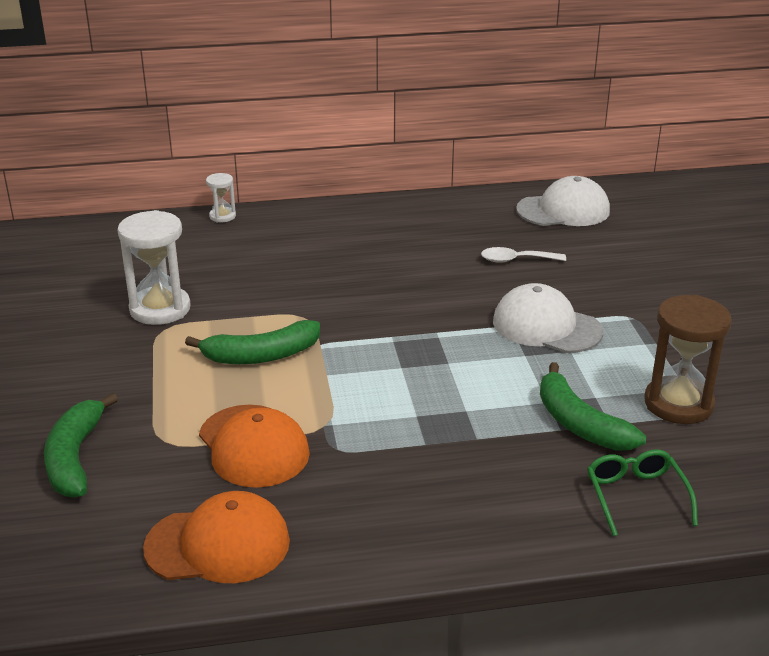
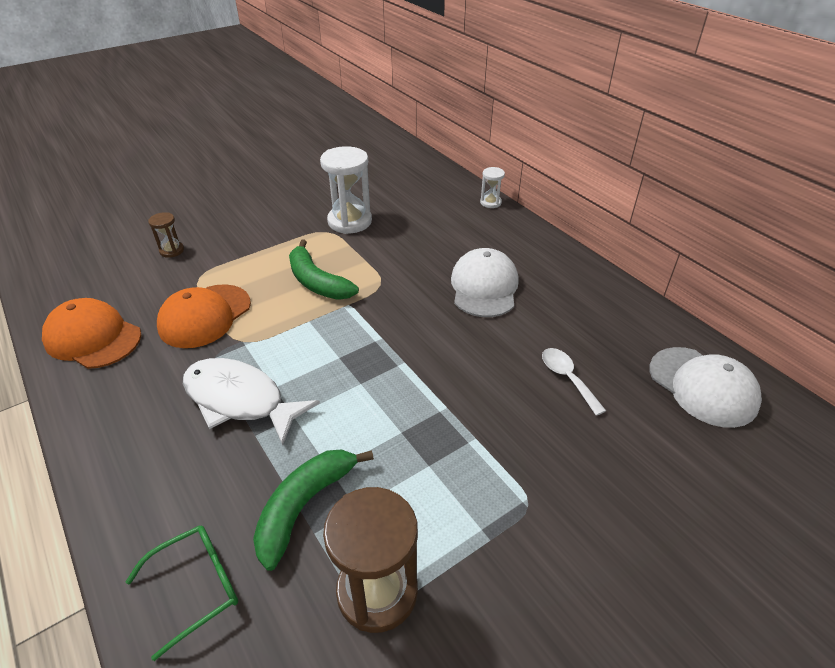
camera: 65 degrees right, 10 degrees up
green banana [44,393,118,498] -> brown hourglass [148,212,184,258]
orange cap [143,491,290,583] -> orange cap turned 150 degrees clockwise [42,298,141,369]
white cap [493,283,603,353] -> white cap moved to [451,248,519,317]
none -> white fish [183,358,320,446]

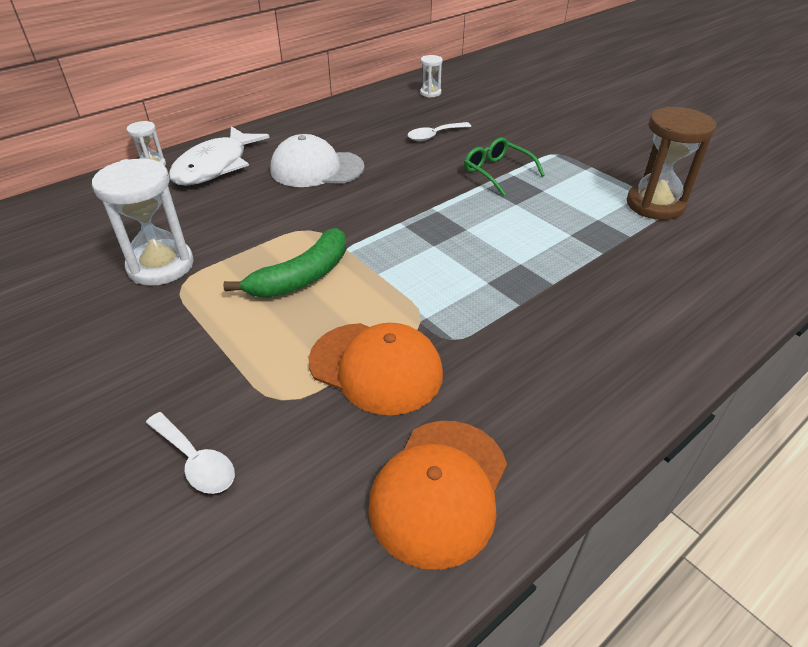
camera: 95 degrees left, 0 degrees up
green glasses [125,525,238,661] -> green glasses moved to [464,137,545,196]
brown hourglass [148,212,184,258] -> white spoon [146,412,235,494]
white fish [183,358,320,446] -> white fish moved to [169,126,270,186]
green banana [253,449,374,571] -> none
white cap [649,347,762,428] -> white hourglass [420,55,443,98]

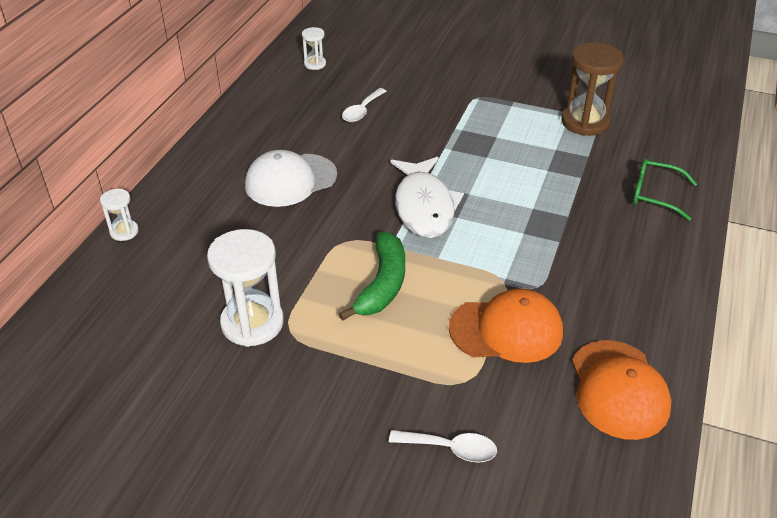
camera: 30 degrees left, 0 degrees up
white fish [169,126,270,186] -> white fish moved to [390,157,464,238]
green glasses [464,137,545,196] -> green glasses moved to [633,159,697,221]

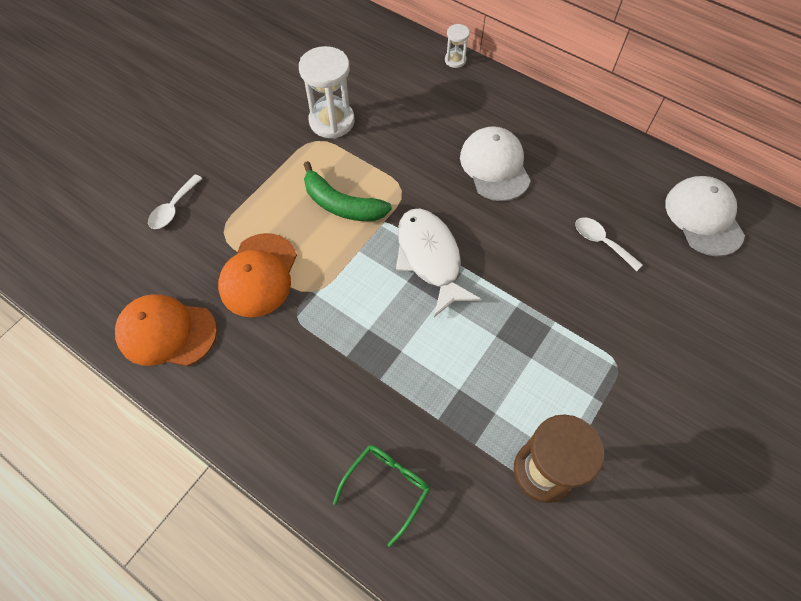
camera: 105 degrees right, 20 degrees up
white hourglass [302,27,326,70] -> white cap [665,176,745,256]
white fish [390,157,464,238] -> white fish turned 60 degrees clockwise [396,209,482,317]

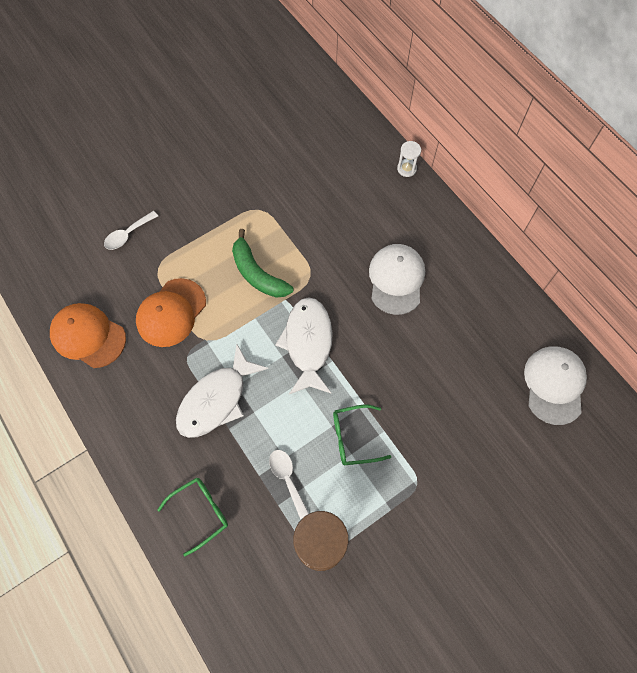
camera: 20 degrees right, 5 degrees up
white hourglass [299,46,355,138] -> none
white spoon [575,217,643,271] -> white spoon moved to [269,450,309,519]
none -> white fish [176,344,268,438]
none -> green glasses [333,405,391,465]

